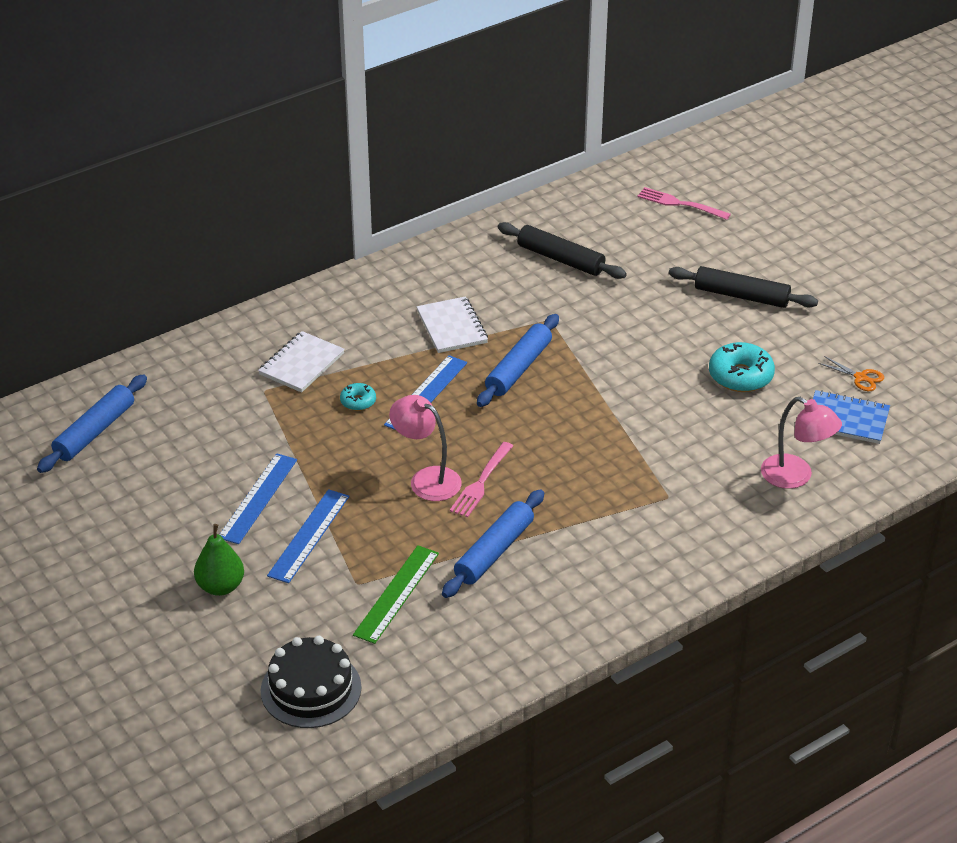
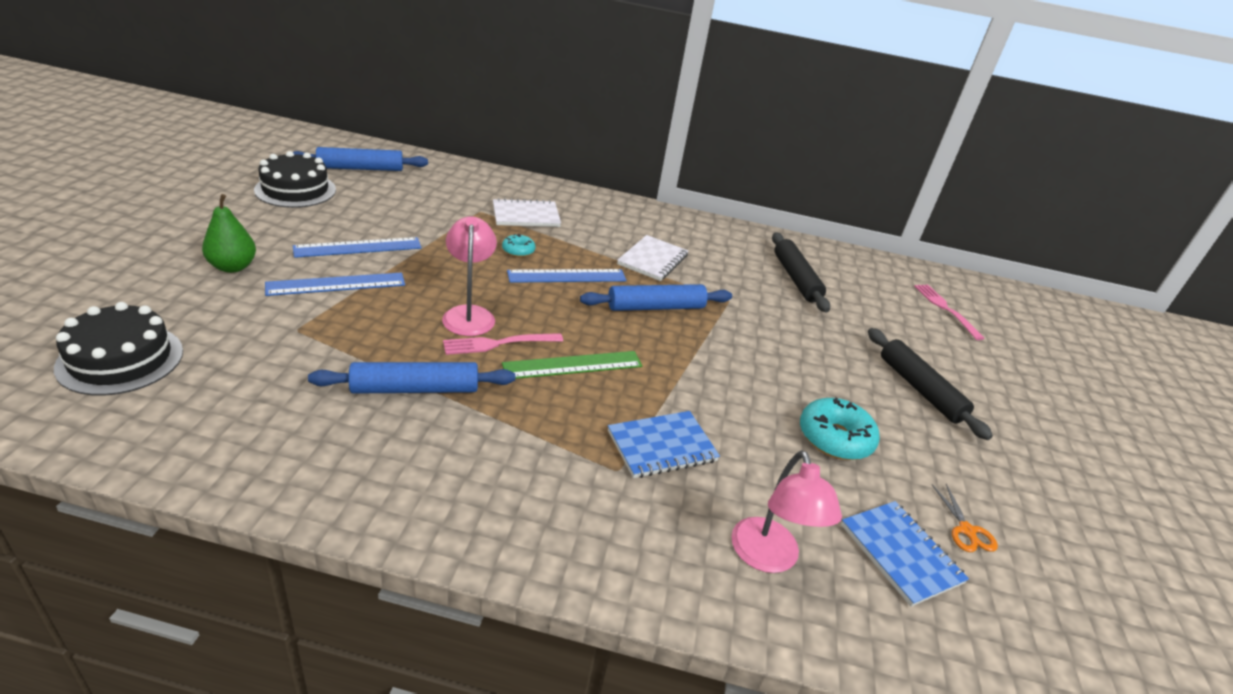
camera: 40 degrees right, 5 degrees down
green ruler [353,545,439,644] -> green ruler moved to [502,351,642,379]
none -> black cake [254,151,336,208]
none -> blue notebook [608,411,720,478]

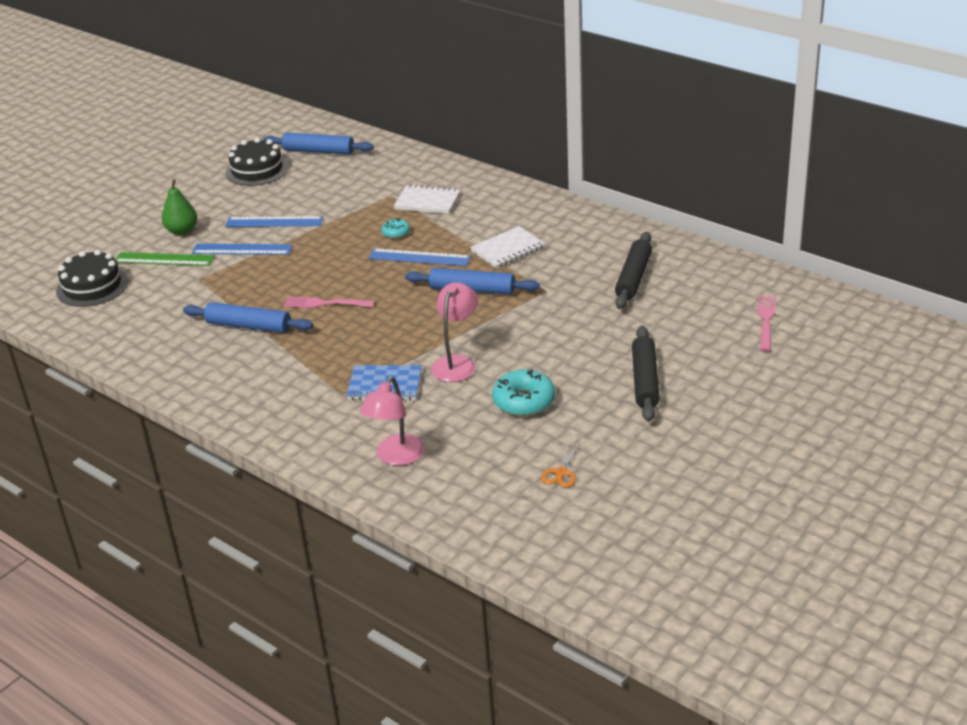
camera: 35 degrees right, 0 degrees up
pink lamp [442,216,497,336] -> pink lamp moved to [431,282,478,382]
green ruler [502,351,642,379] -> green ruler moved to [116,252,215,266]
blue notebook [841,501,969,607] -> none

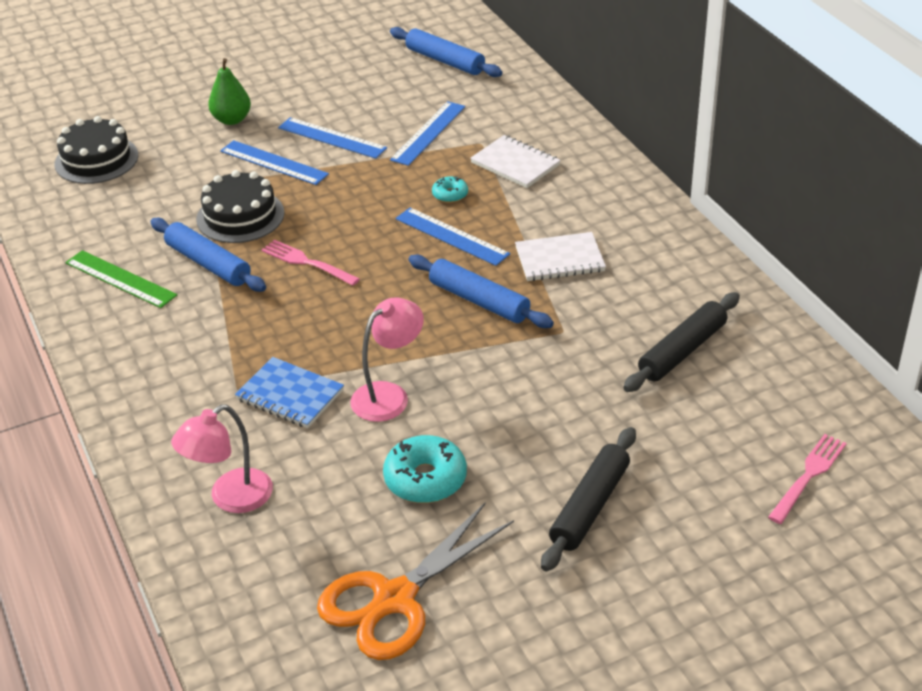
camera: 25 degrees right, 5 degrees up
green ruler [116,252,215,266] -> green ruler moved to [65,250,177,308]
black cake [225,138,289,186] -> black cake moved to [196,170,284,243]
orange scissors [541,443,579,488] -> orange scissors [317,502,514,660], size x2.44
none -> blue ruler [390,101,465,166]

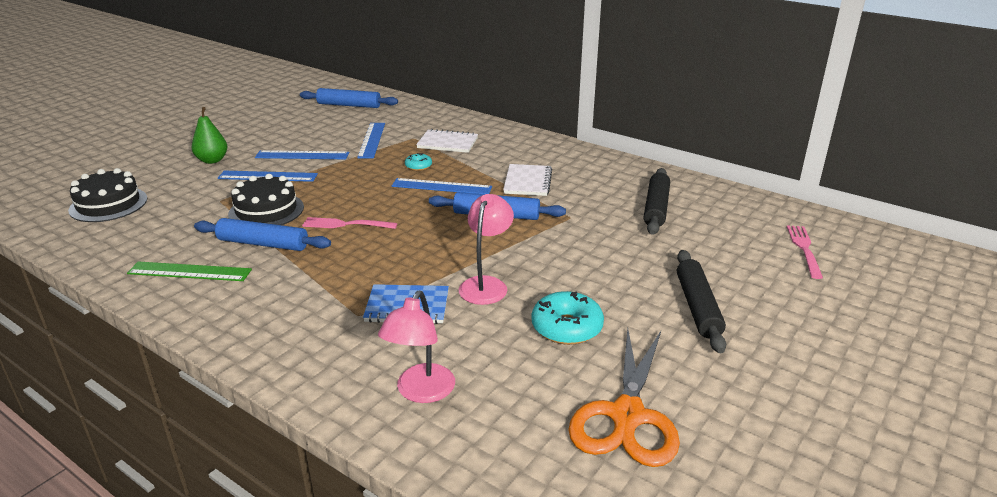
camera: 30 degrees left, 10 degrees down
white notebook [515,232,606,281] -> white notebook turned 45 degrees counterclockwise [503,164,552,196]

